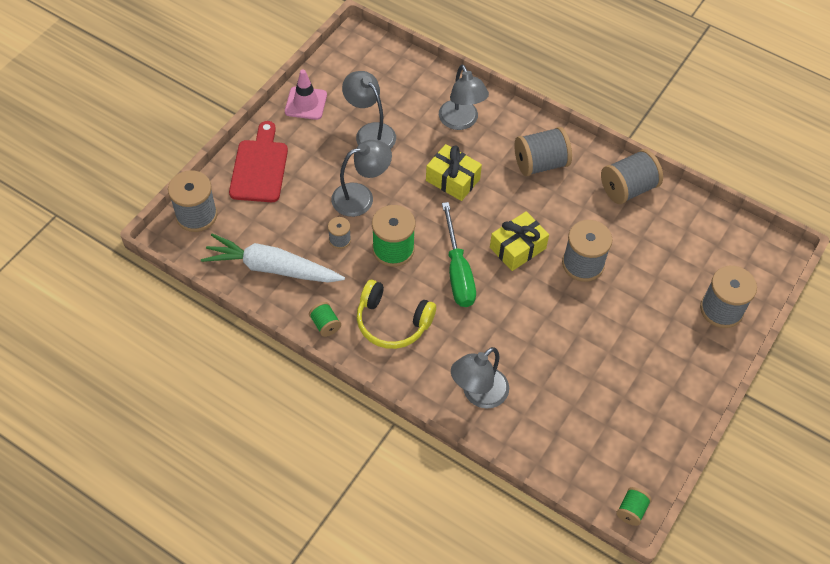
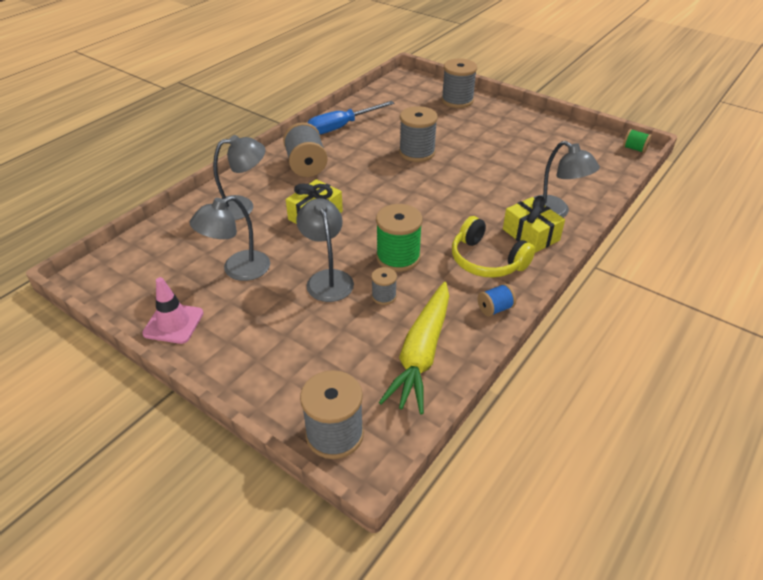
camera: 85 degrees left, 15 degrees down
white carrot [201,234,345,283] -> yellow carrot [379,282,449,414]
red cutting board [229,121,288,202] -> none
green spool [309,302,341,337] -> blue spool [478,283,516,317]
yellow headphones [357,280,436,349] -> yellow headphones turned 105 degrees clockwise [452,216,535,278]
green screwdriver [442,202,476,307] -> none
yellow gift [490,211,549,271] -> yellow gift moved to [503,196,565,253]
grey spool [601,149,663,204] -> blue screwdriver [308,101,394,135]

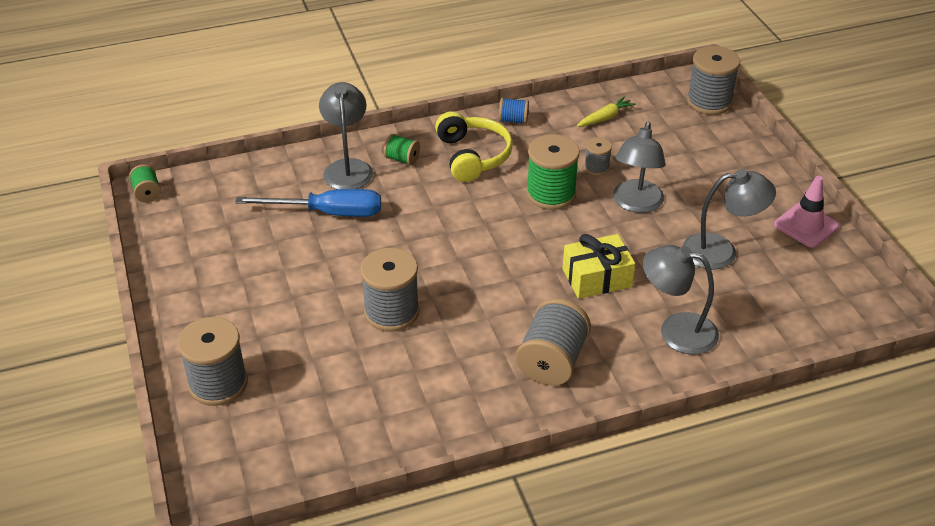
camera: 145 degrees left, 0 degrees up
blue screwdriver [308,101,394,135] -> blue screwdriver moved to [235,189,381,217]
yellow carrot [379,282,449,414] -> yellow carrot [577,96,636,127], size x0.46
yellow gift [503,196,565,253] -> green spool [383,134,420,165]

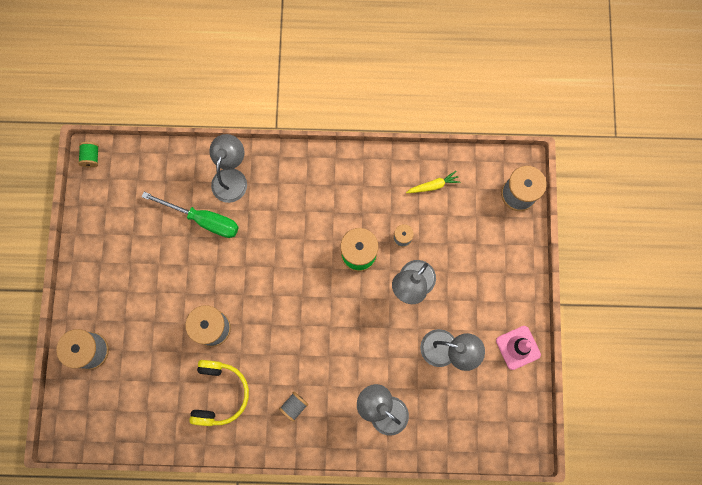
camera: 20 degrees right, 35 degrees up
blue screwdriver [235,189,381,217] -> green screwdriver [142,192,239,238]
green spool [383,134,420,165] -> none
yellow headphones [435,111,513,182] -> yellow headphones moved to [189,360,249,426]
blue spool [499,98,529,124] -> none
grey spool [516,298,591,386] -> grey spool [279,392,308,422], size x0.52
yellow gift [563,234,635,299] -> none

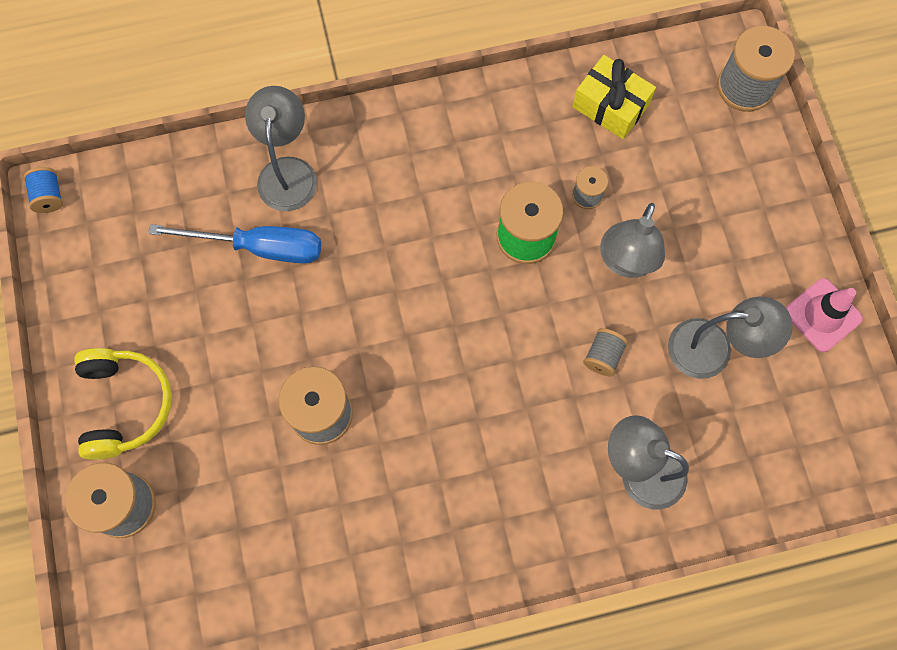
camera: 15 degrees left, 5 degrees down
green spool [78,142,99,168] -> blue spool [24,167,63,213]
green screwdriver [142,192,239,238] -> blue screwdriver [148,224,321,264]
yellow headphones [189,360,249,426] -> yellow headphones moved to [74,348,172,460]
grey spool [279,392,308,422] -> grey spool moved to [583,328,628,376]
yellow carrot [406,171,460,193] -> yellow gift [573,55,656,139]

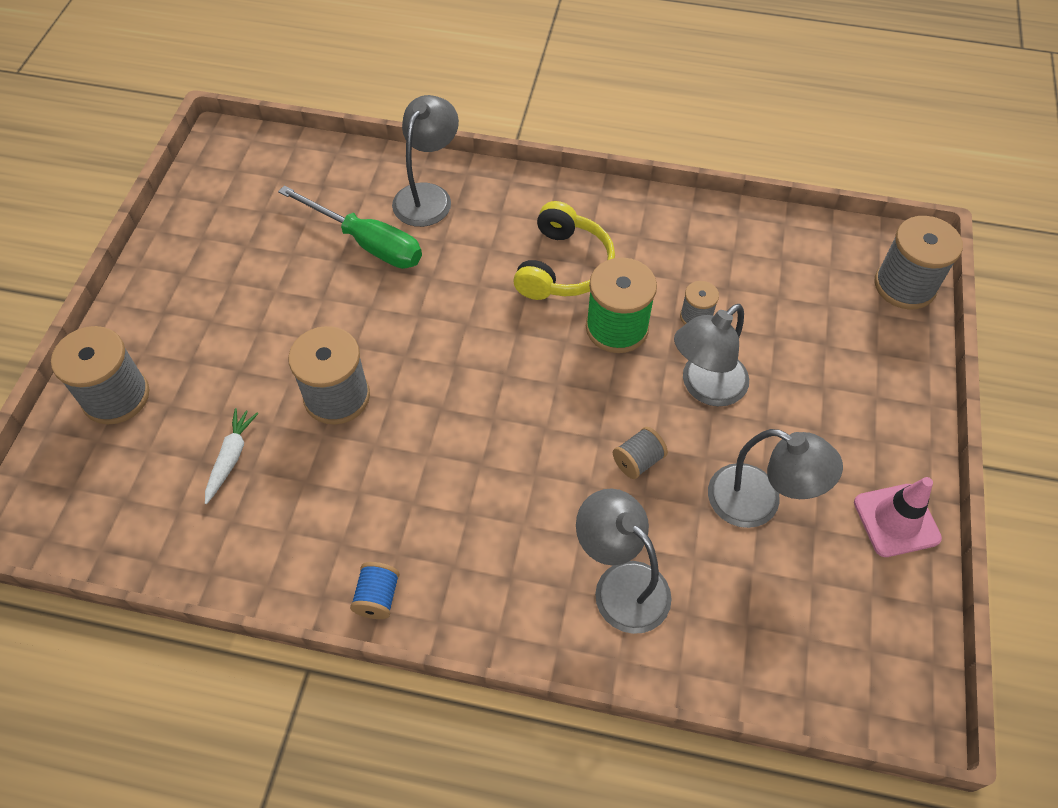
camera: 25 degrees right, 15 degrees down
blue spool [24,167,63,213] -> blue spool moved to [350,562,400,619]
yellow headphones [74,348,172,460] -> yellow headphones moved to [513,201,615,300]
blue screwdriver [148,224,321,264] -> green screwdriver [278,185,422,269]
yellow gift [573,55,656,139] -> none
none -> white carrot [205,408,259,504]

